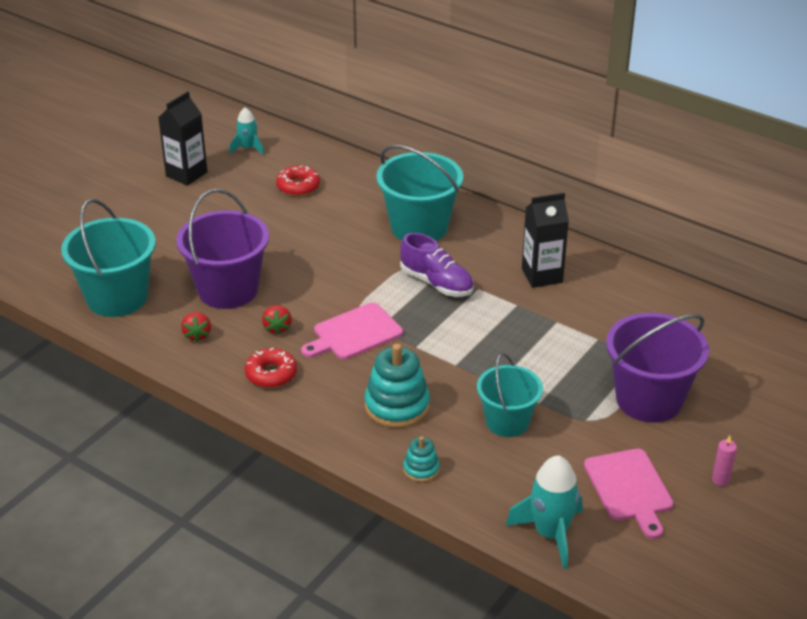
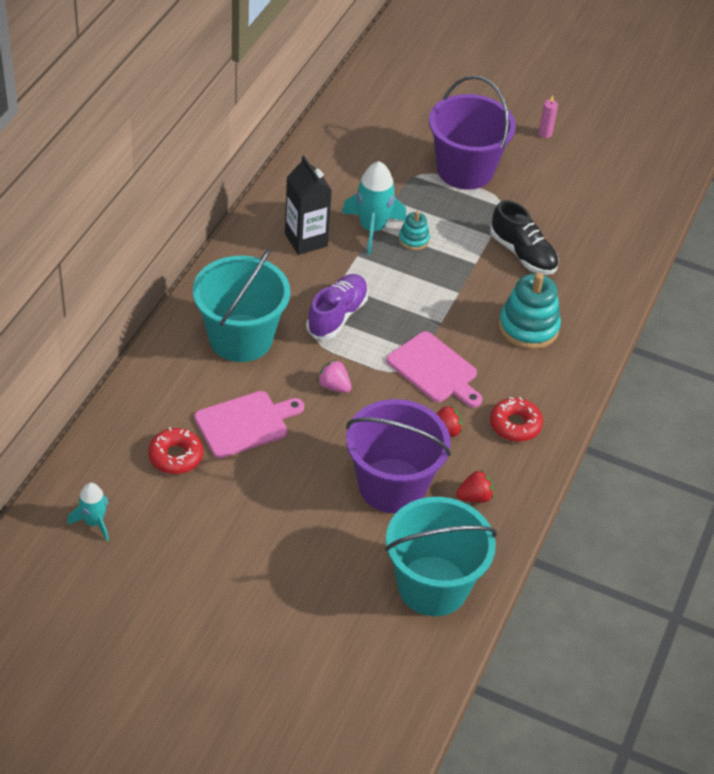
camera: 105 degrees left, 10 degrees up
black carton [158,91,207,186] -> none
turquoise stacking toy [403,436,440,482] -> turquoise stacking toy moved to [399,211,430,250]
turquoise bucket [477,353,543,437] -> black shoe [490,200,559,275]
turquoise rocket [506,455,582,569] -> turquoise rocket moved to [342,161,406,255]
pink cutting board [584,449,674,539] -> pink cutting board moved to [194,391,304,458]
none -> pink strawberry [317,359,352,393]

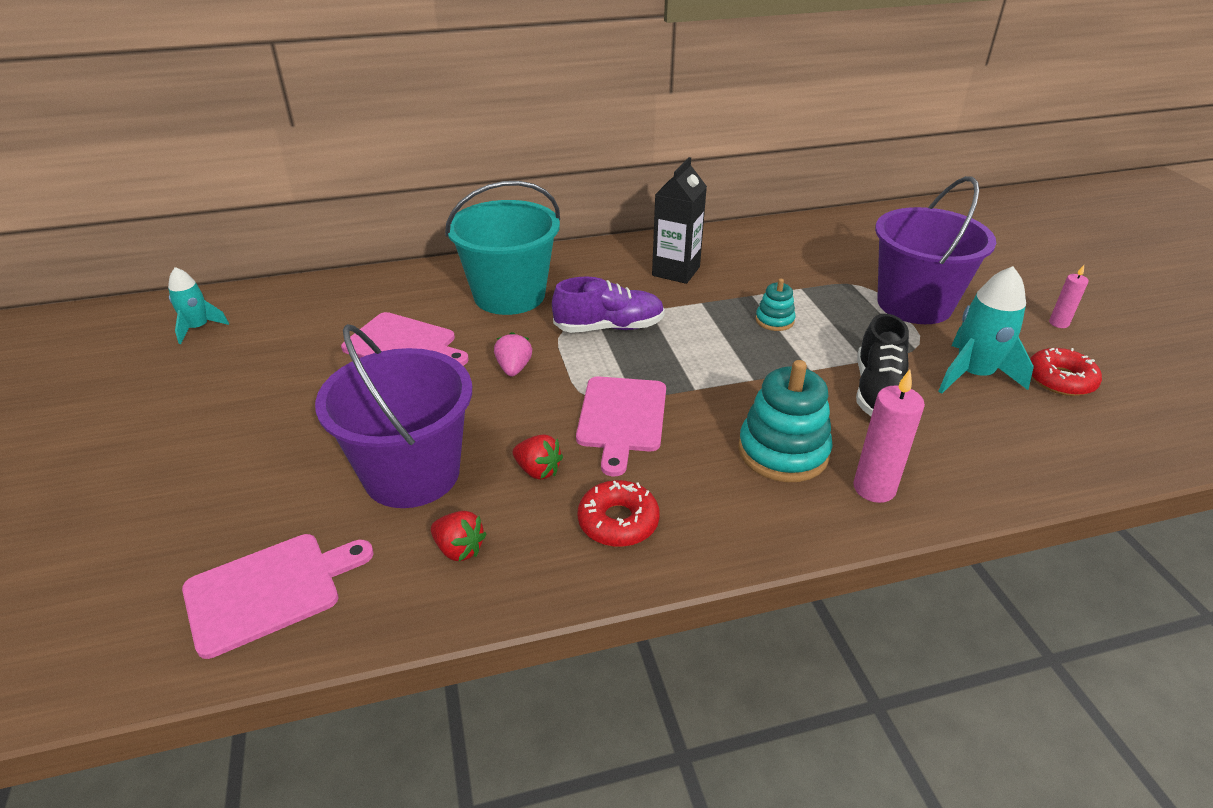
camera: 55 degrees right, 10 degrees down
red donut [148,427,203,474] -> red donut moved to [1030,348,1102,396]
turquoise rocket [342,161,406,255] -> turquoise rocket moved to [938,266,1034,394]
turquoise bucket [385,497,497,616] -> pink cutting board [182,534,374,659]
none -> pink candle [853,369,925,503]

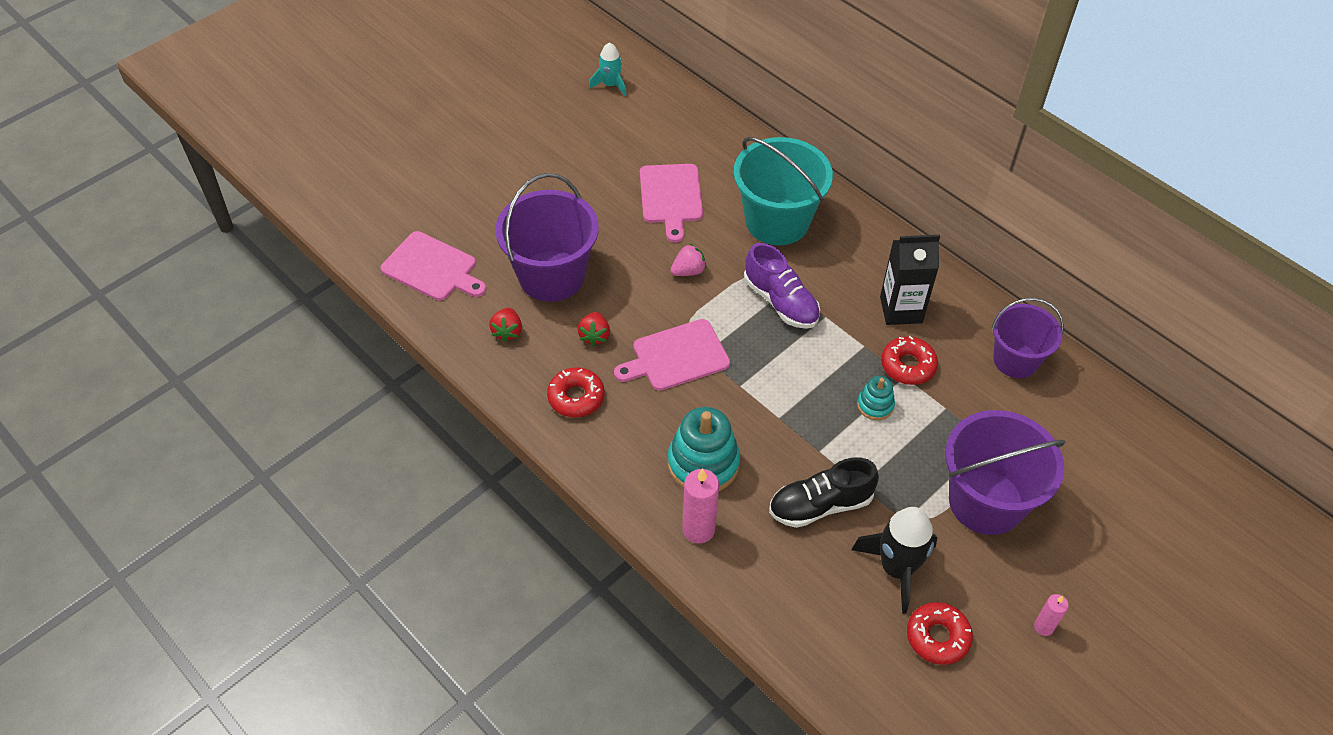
camera: 60 degrees right, 15 degrees up
turquoise rocket [938,266,1034,394] -> black rocket [852,507,938,614]
none -> red donut [881,336,938,385]
none -> purple bucket [991,298,1064,378]

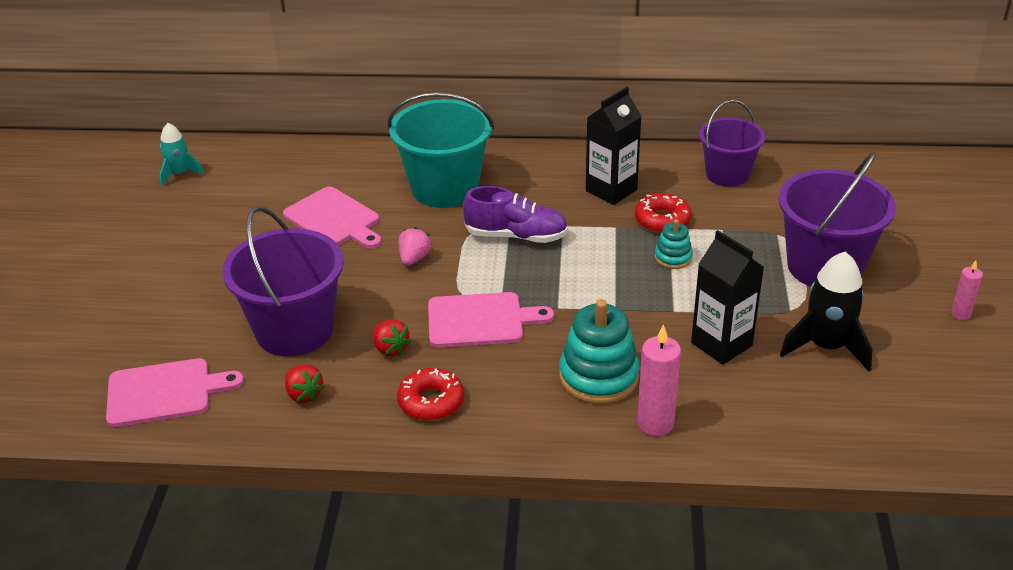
camera: 40 degrees left, 15 degrees down
pink cutting board [614,319,730,391] -> pink cutting board turned 120 degrees counterclockwise [428,292,554,348]
black shoe [769,457,879,528] -> black carton [691,230,764,365]
red donut [907,602,973,665] -> none

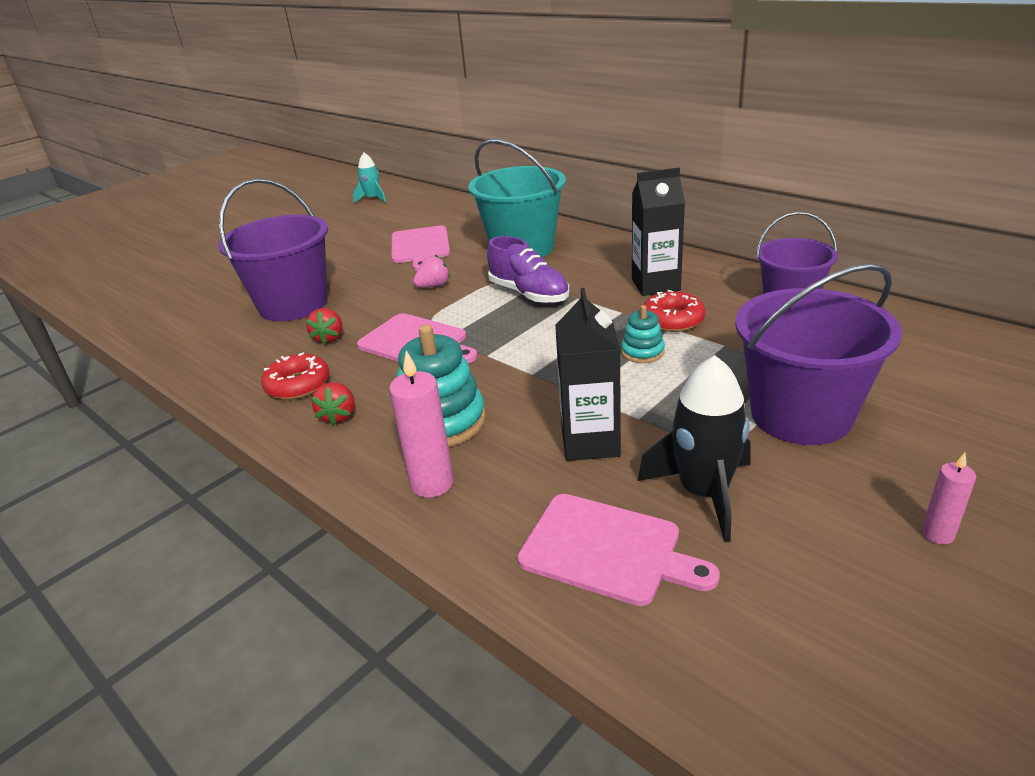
camera: 40 degrees right, 5 degrees down
pink cutting board [106,358,244,427] -> pink cutting board moved to [518,494,720,606]
red strawberry [285,365,325,403] -> red strawberry moved to [311,382,355,426]

